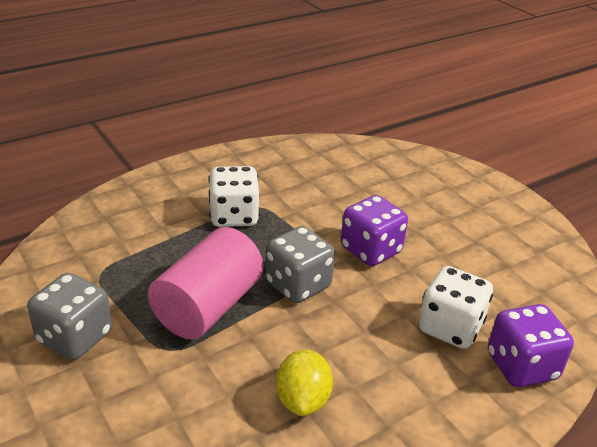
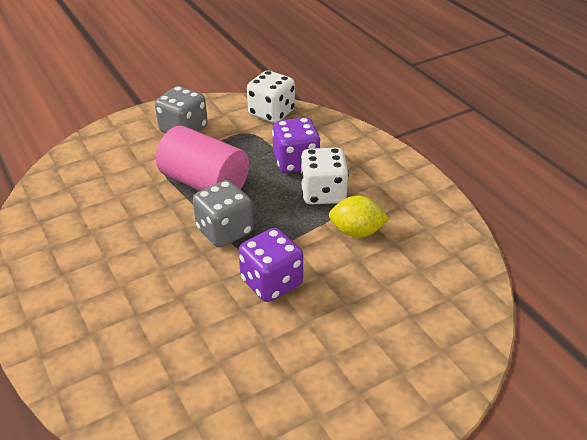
camera: 95 degrees right, 5 degrees up
yellow lemon [276,349,333,416] -> yellow lemon moved to [329,196,389,237]
white dice [419,266,493,349] -> white dice moved to [247,70,295,123]
purple dice [488,304,574,387] -> purple dice moved to [272,117,321,173]

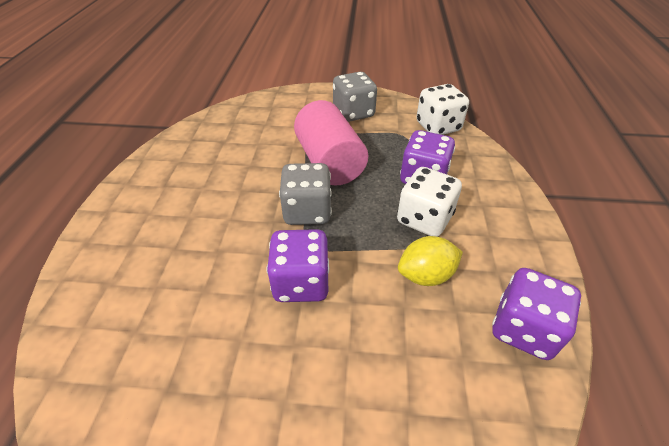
camera: 35 degrees right, 5 degrees up
yellow lemon [329,196,389,237] -> yellow lemon turned 60 degrees counterclockwise [398,236,463,286]
none -> purple dice [492,268,581,360]

